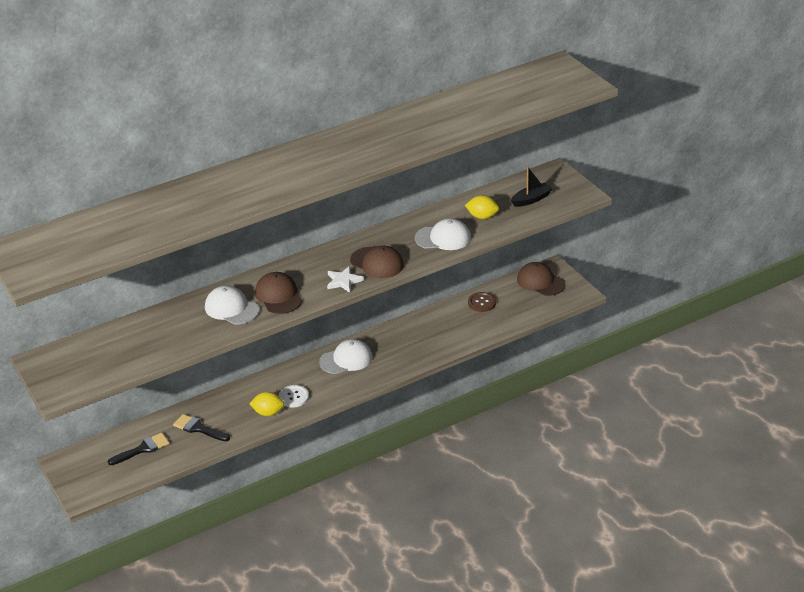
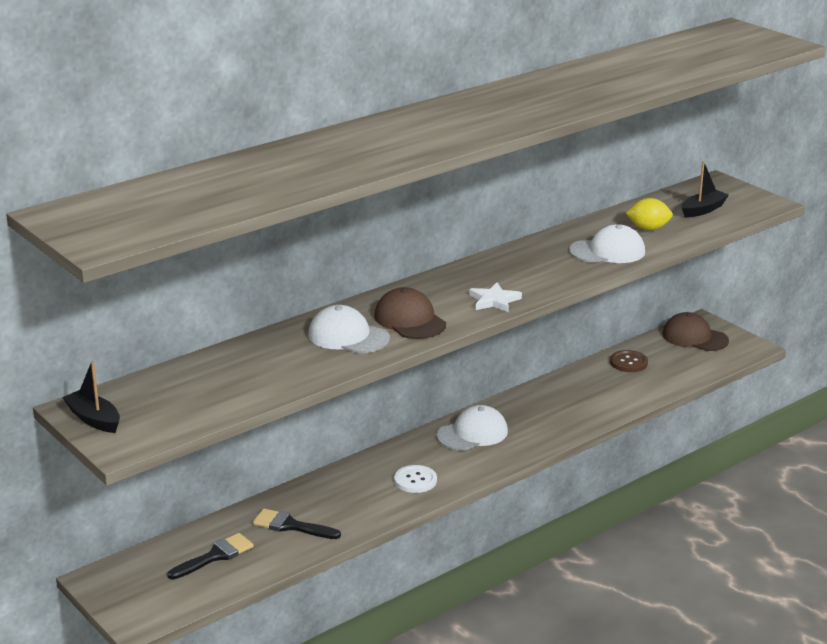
camera: 10 degrees left, 10 degrees down
yellow lemon [249,392,284,416] -> none
brown cap [350,246,404,278] -> none
none -> black boat [62,361,120,433]

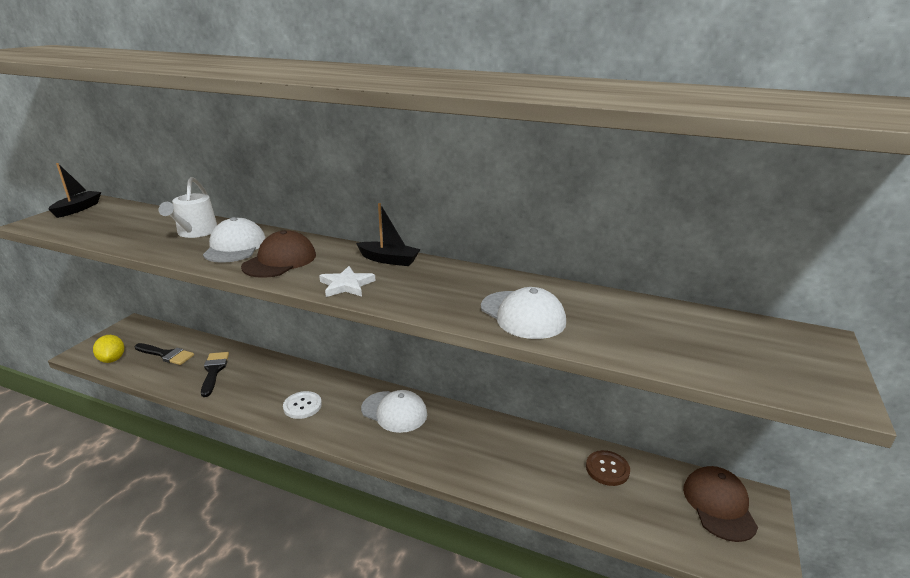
camera: 60 degrees right, 0 degrees up
yellow lemon [626,198,673,230] -> yellow lemon moved to [93,335,124,363]
black boat [681,161,729,218] -> black boat moved to [356,203,420,266]
none -> white watering can [159,177,217,238]

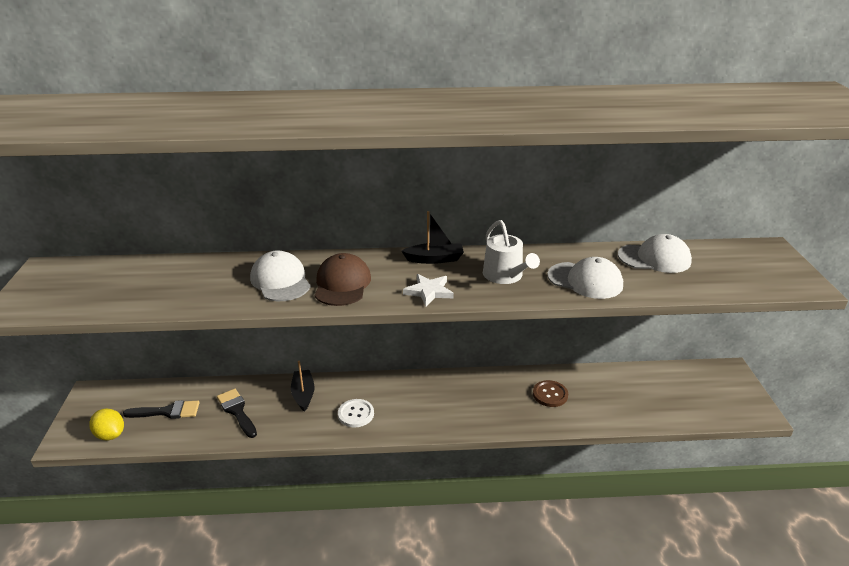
camera: 25 degrees left, 5 degrees up
black boat [49,163,101,218] -> black boat moved to [291,361,315,412]
white watering can [159,177,217,238] -> white watering can moved to [483,220,540,284]
white cap [361,390,427,433] -> white cap moved to [618,234,692,273]
brown button [586,450,630,486] -> brown button moved to [533,380,568,407]
brown cap [683,466,758,542] -> none

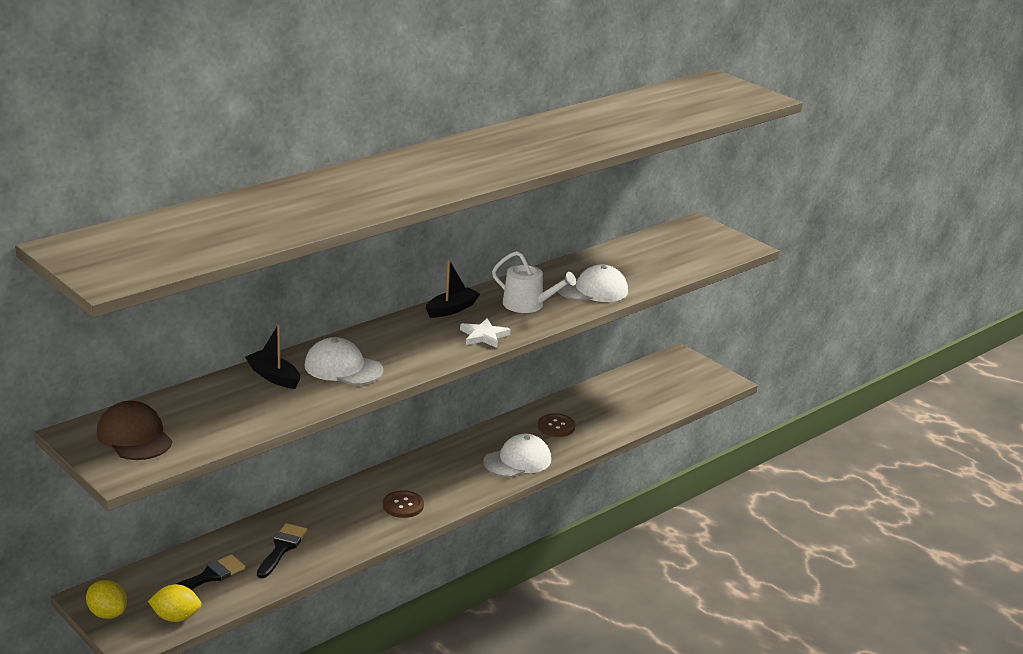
camera: 40 degrees left, 5 degrees down
black brush [217,389,257,438] -> black brush turned 90 degrees clockwise [257,523,308,578]
black boat [291,361,315,412] -> black boat moved to [245,324,300,389]
brown cap [315,253,371,306] -> brown cap moved to [97,401,172,460]
white button [338,399,374,428] -> brown button [383,490,424,518]
white cap [618,234,692,273] -> white cap moved to [483,434,551,477]
none -> yellow lemon [86,580,127,619]

